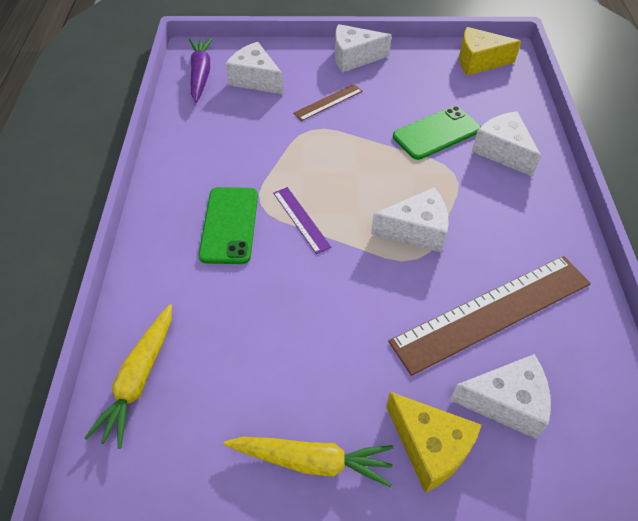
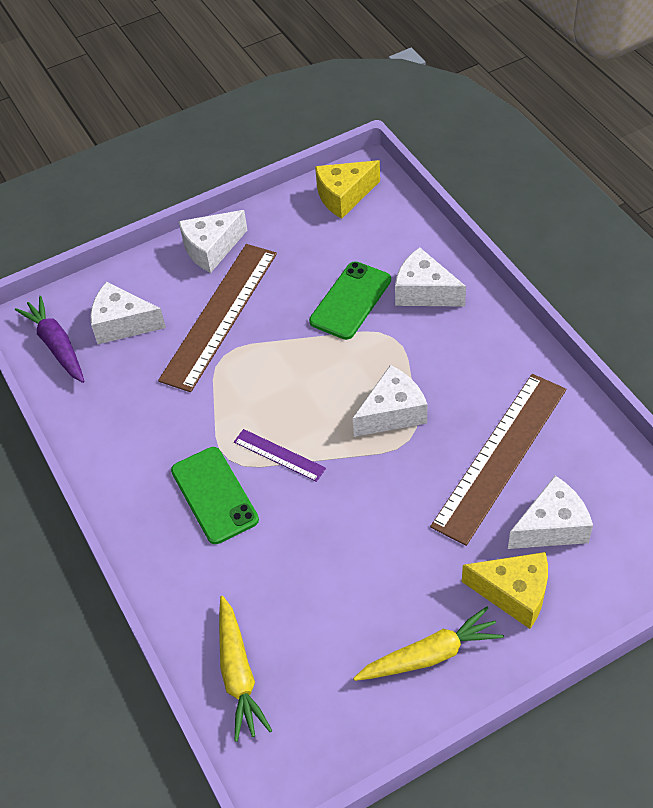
camera: 25 degrees left, 0 degrees up
brown ruler [293,84,363,121] -> brown ruler [158,244,277,392], size x2.15

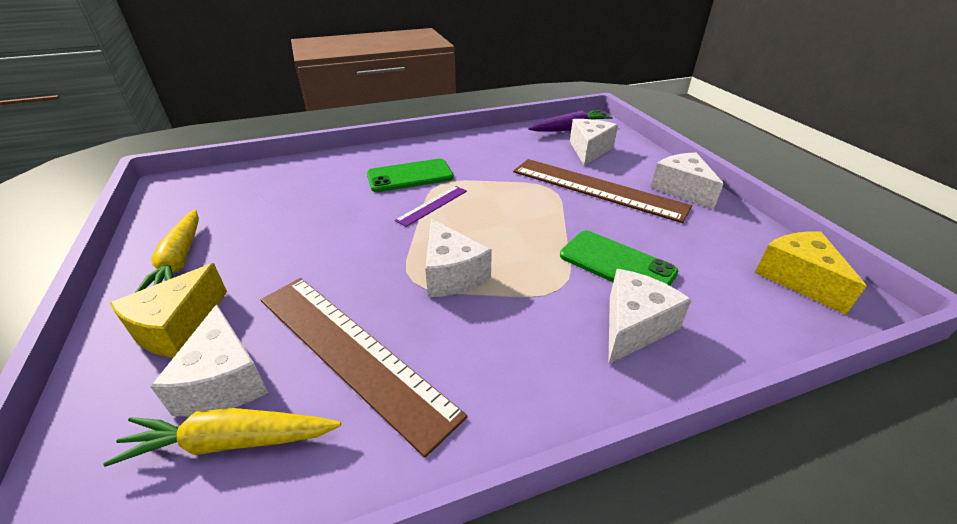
camera: 95 degrees right, 15 degrees down
yellow carrot [219,596,272,742] -> yellow carrot moved to [103,408,341,467]

